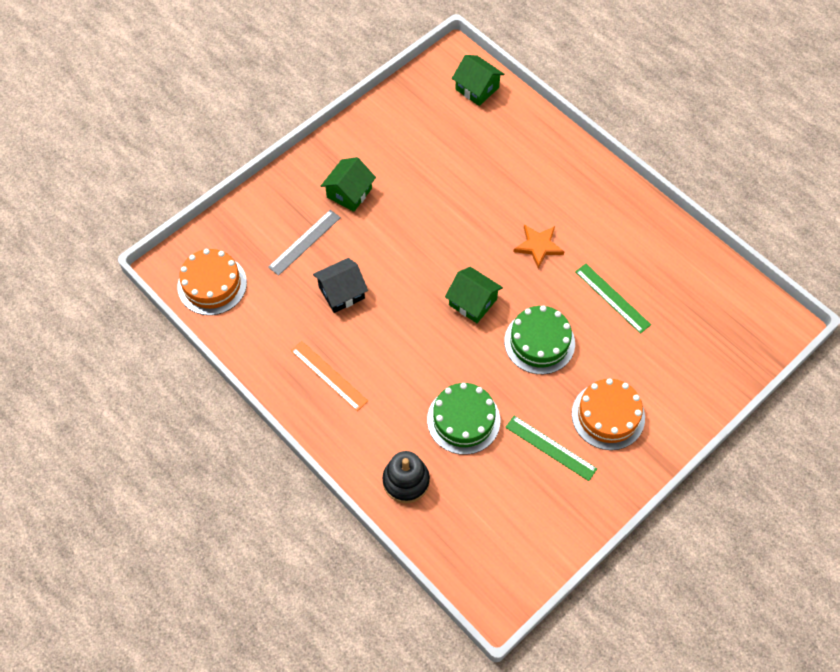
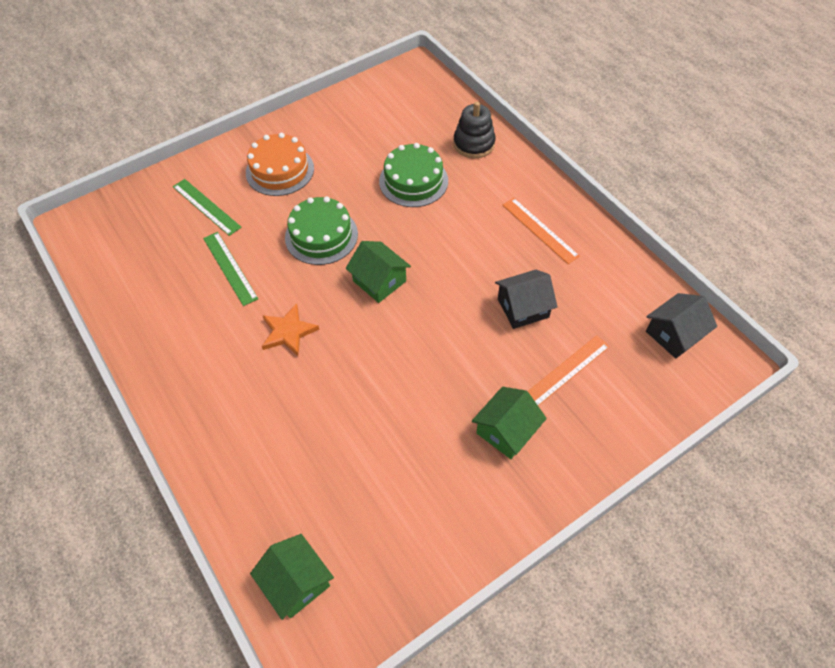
camera: 170 degrees left, 5 degrees down
orange cake [178,249,247,315] -> black house [646,293,717,359]
grey ruler [268,210,341,276] -> orange ruler [528,335,610,406]
green ruler [505,416,597,481] -> green ruler moved to [173,179,242,236]

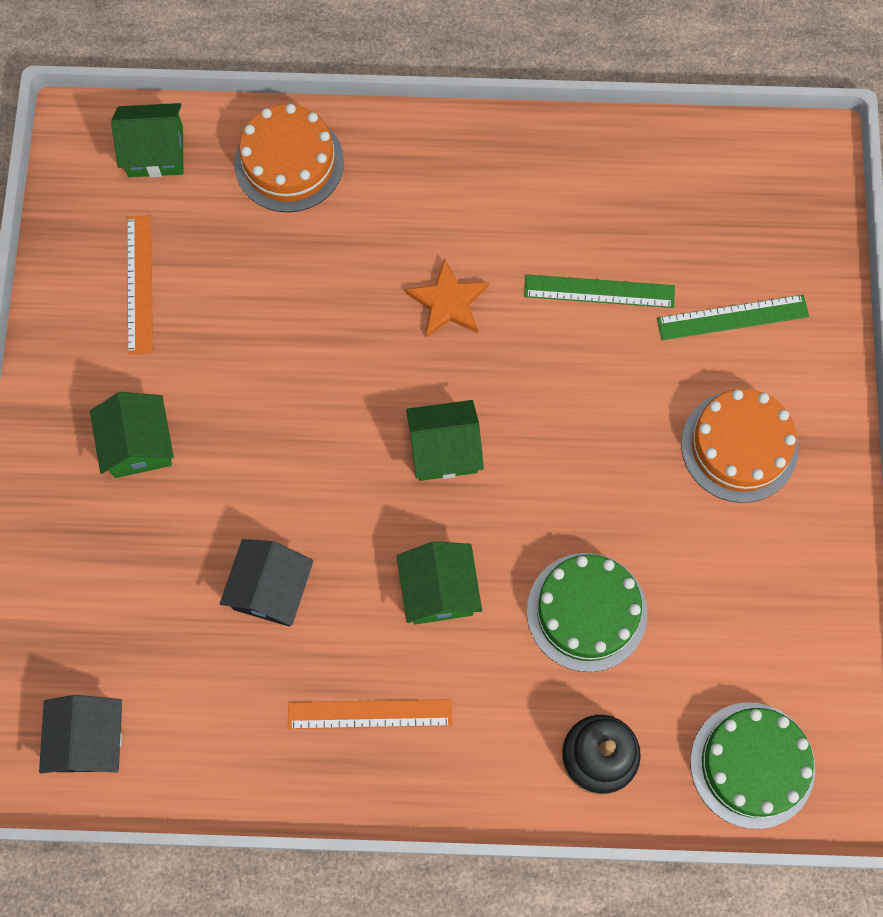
camera: 125 degrees right, 15 degrees up
green cake [285,196,358,265] -> green cake moved to [690,702,815,829]
orange ruler [528,335,610,406] -> orange ruler moved to [127,215,153,355]
none -> orange cake [234,104,344,212]
none -> green house [397,541,482,624]

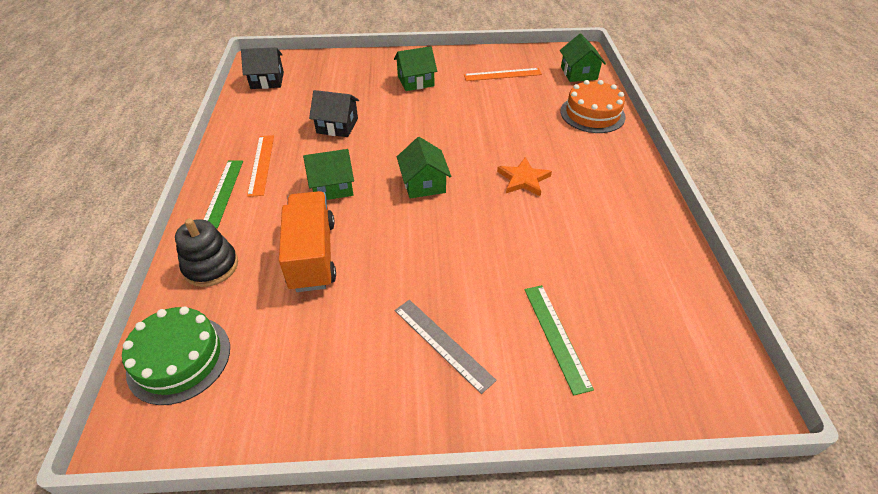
camera: 85 degrees right, 25 degrees down
green ruler [524,274,675,308] -> green ruler moved to [204,161,243,228]
green cake [527,553,647,672] -> orange truck [279,191,336,292]
orange cake [681,389,798,503] -> grey ruler [395,300,497,394]

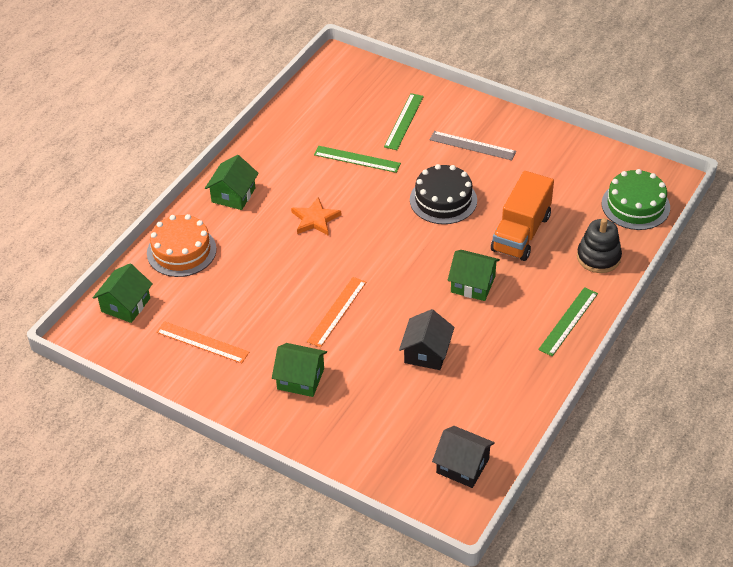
camera: 145 degrees left, 0 degrees up
orange ruler [247,135,274,197] -> orange ruler moved to [307,277,366,347]
black house [309,90,359,137] -> black house turned 60 degrees clockwise [399,309,454,370]
grey ruler [395,300,497,394] -> grey ruler turned 60 degrees counterclockwise [430,131,516,160]
green house [397,137,451,198] -> green house moved to [205,155,259,210]
none -> green ruler [314,146,401,173]
none -> black cake [410,164,477,224]

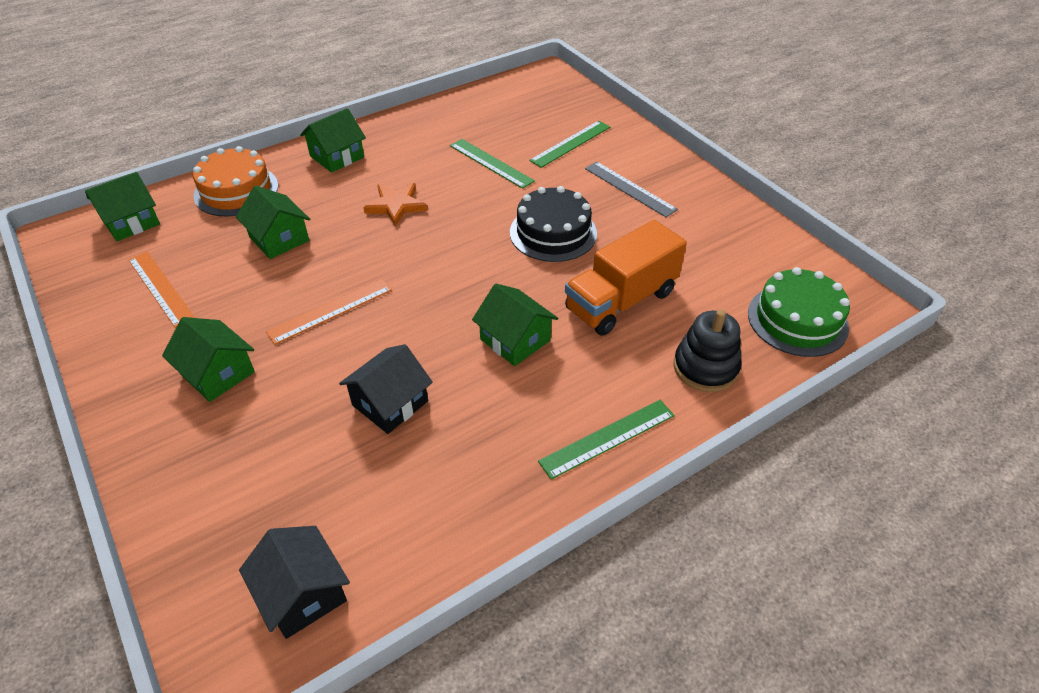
camera: 25 degrees right, 0 degrees up
none -> green house [236,186,310,259]

